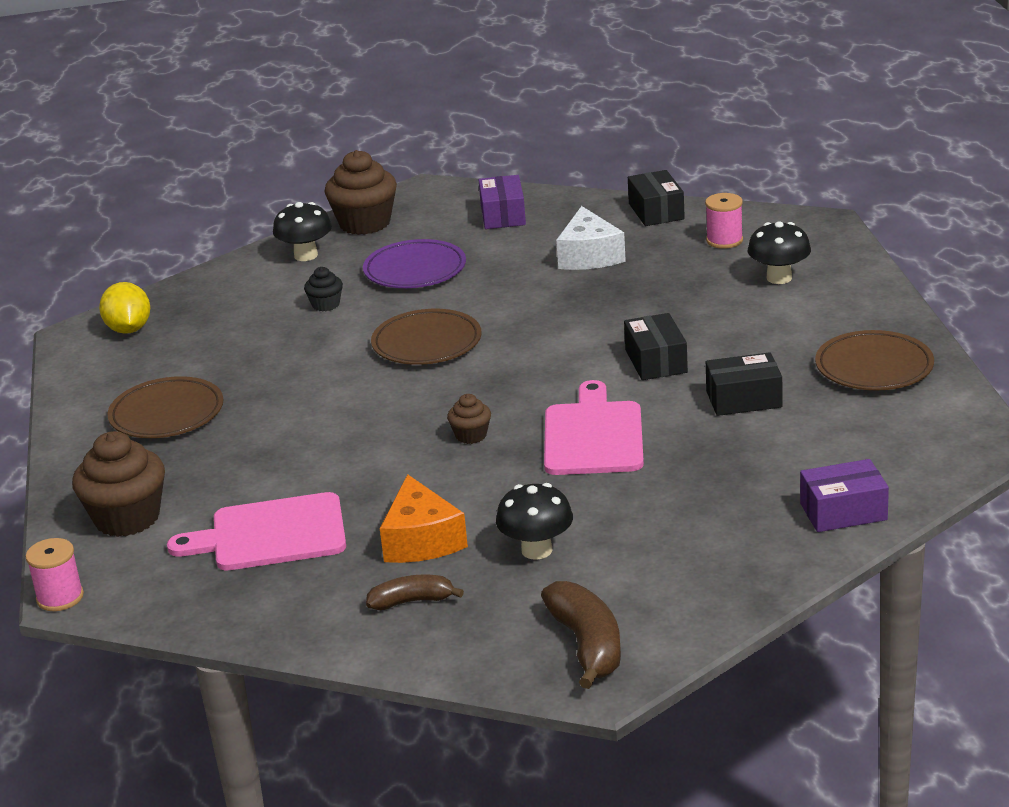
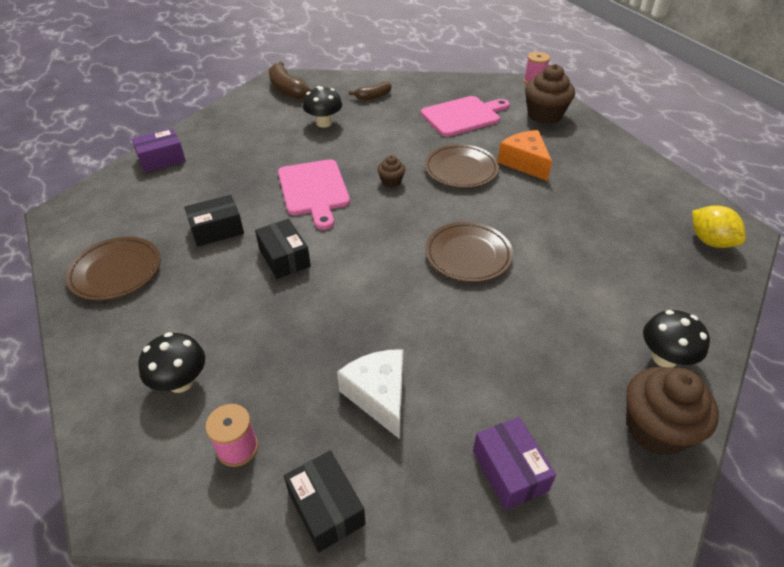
camera: 160 degrees right, 15 degrees up
brown plate [107,376,223,438] -> brown plate moved to [425,144,499,188]
black cupcake [304,267,343,312] -> none
purple plate [363,239,466,288] -> none
orange cheese [380,474,468,563] -> orange cheese moved to [498,130,552,181]

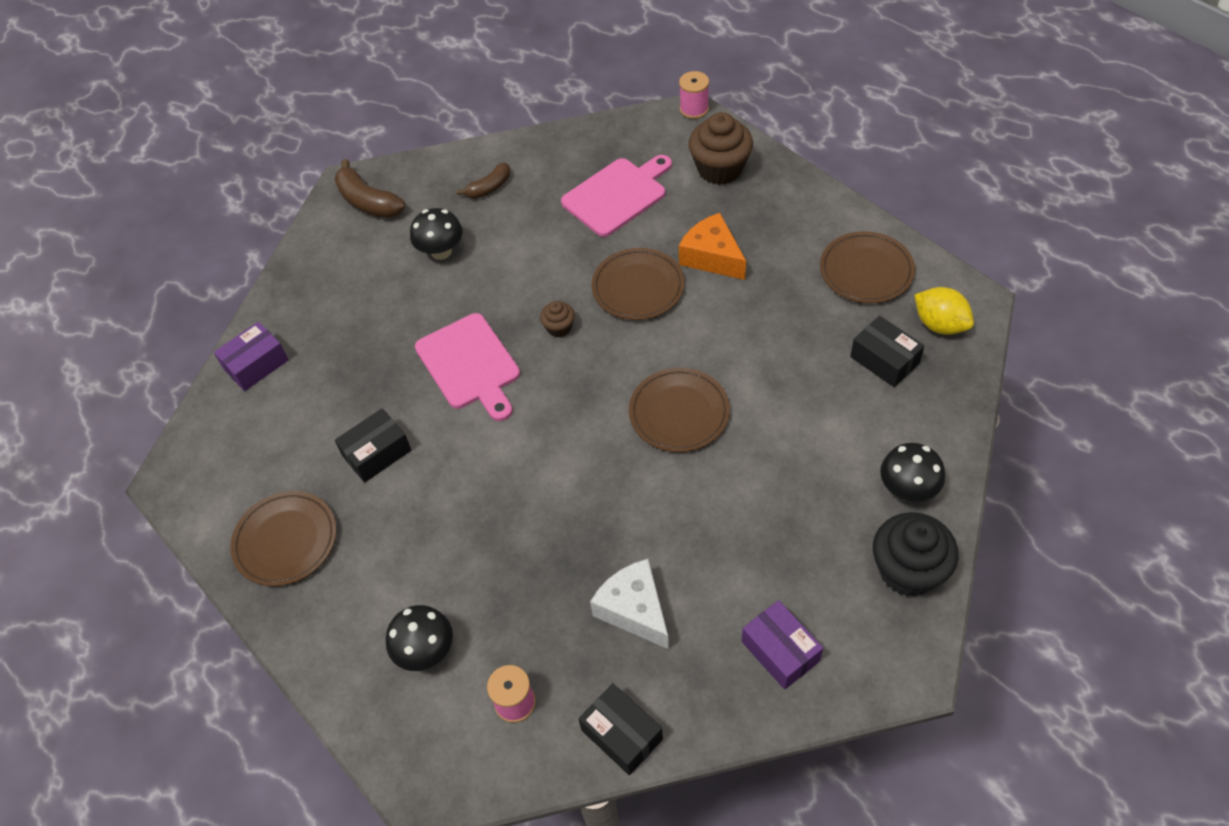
camera: 10 degrees left, 10 degrees up
black box [255,219,311,279] -> black box moved to [850,316,924,387]
brown cupcake [626,367,719,456] -> black cupcake [873,512,958,597]
none -> brown plate [820,231,915,303]

